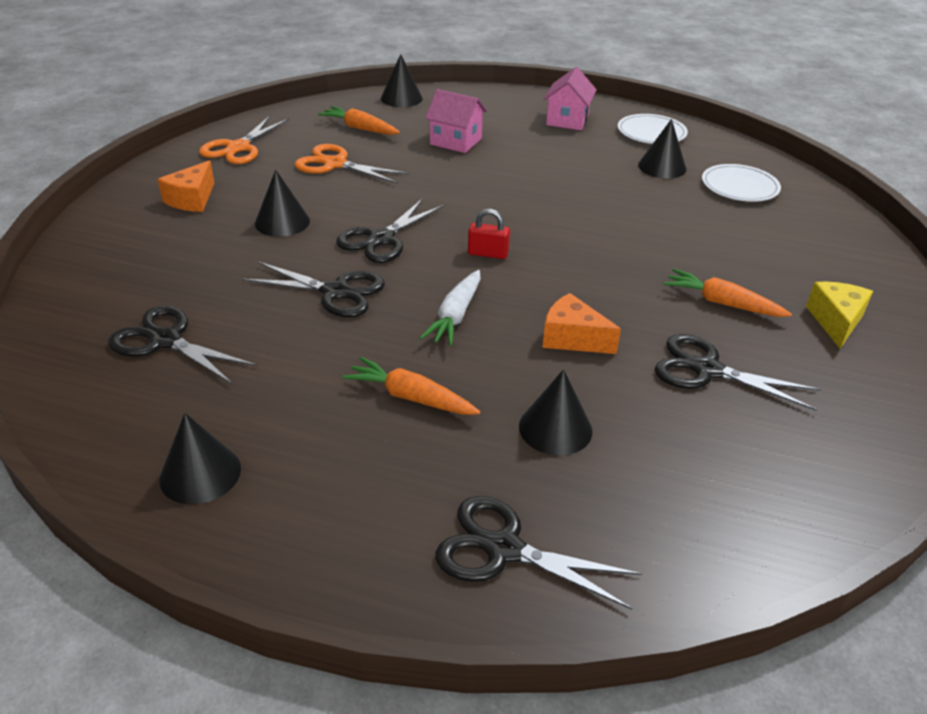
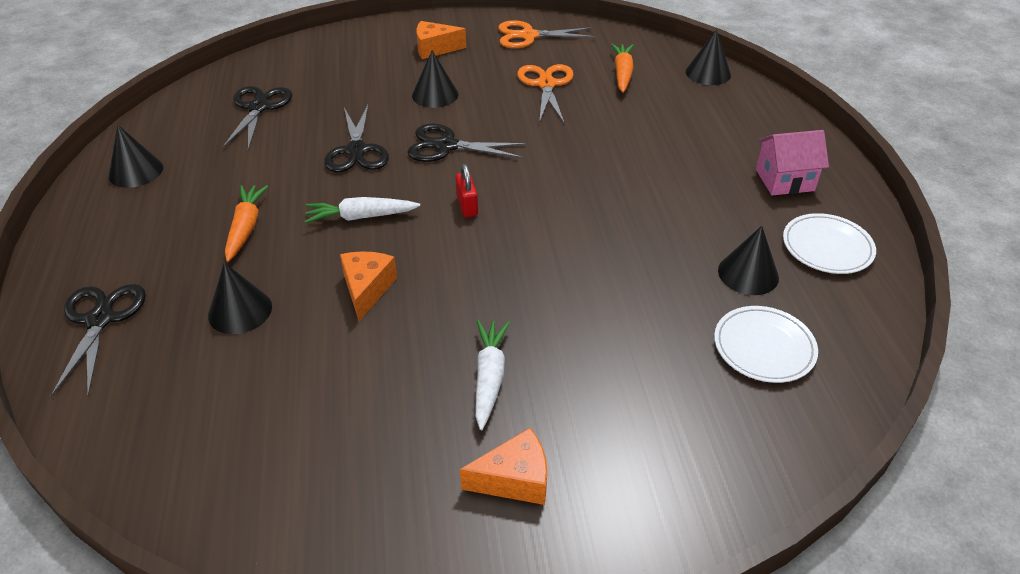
camera: 65 degrees right, 5 degrees up
pink house [425,89,487,153] -> none
black scissors [655,334,821,411] -> none
orange carrot [664,269,792,317] -> white carrot [475,320,510,430]
yellow cheese [806,282,873,348] -> orange cheese [460,428,547,505]

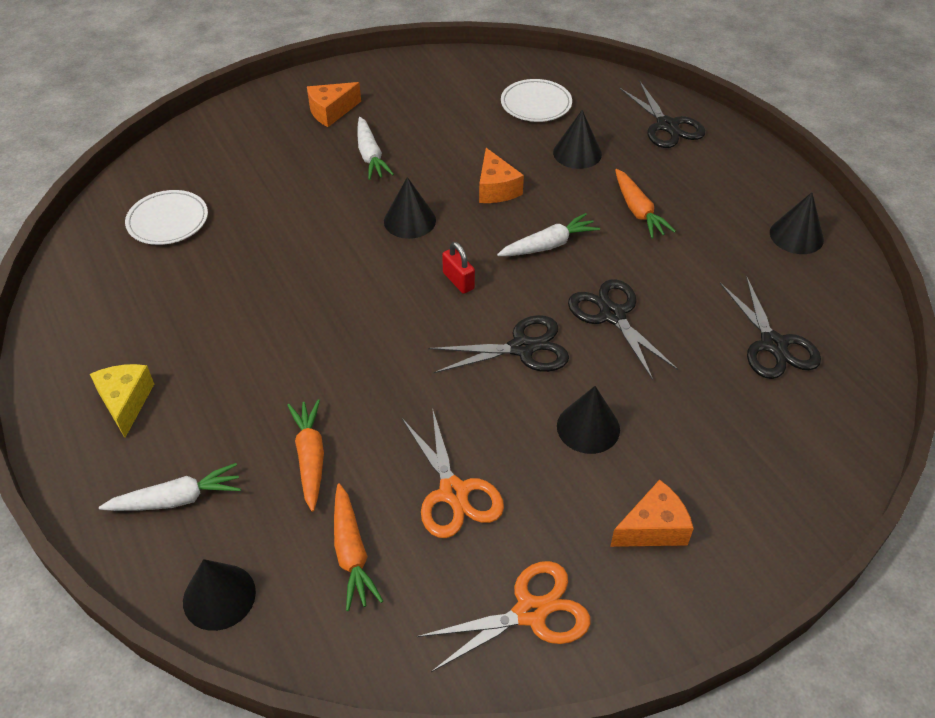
camera: 160 degrees right, 5 degrees up
black cone [718,226,779,295] -> black cone moved to [384,177,436,239]
pink house [756,130,829,195] -> yellow cheese [90,364,154,438]
white plate [783,213,876,274] -> white plate moved to [501,79,572,122]
none -> white carrot [99,463,241,511]
none -> orange carrot [287,399,324,512]

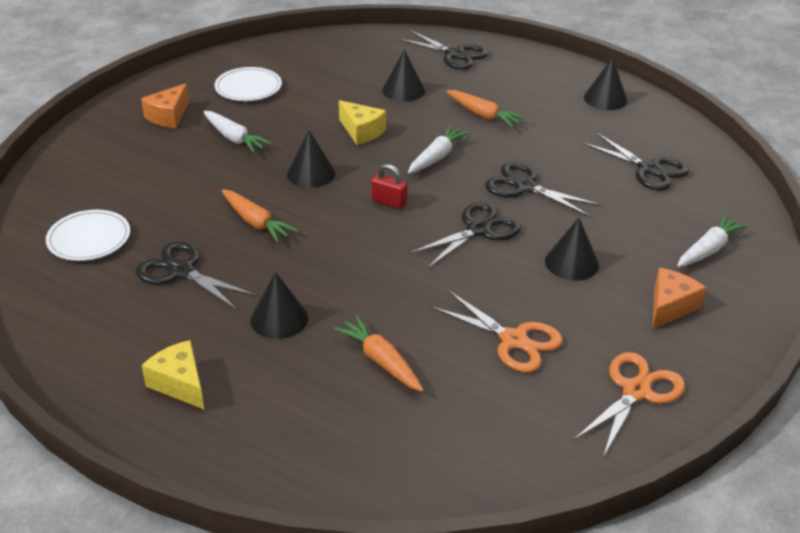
camera: 30 degrees left, 10 degrees down
white carrot [99,463,241,511] -> white carrot moved to [677,214,749,267]
black cone [183,559,256,631] -> black cone moved to [250,272,308,339]
orange carrot [334,483,383,611] -> orange carrot moved to [222,189,298,243]
orange cheese [479,148,524,203] -> yellow cheese [339,100,386,145]
white plate [501,79,572,122] -> white plate moved to [214,67,282,101]
none -> black scissors [135,241,257,311]

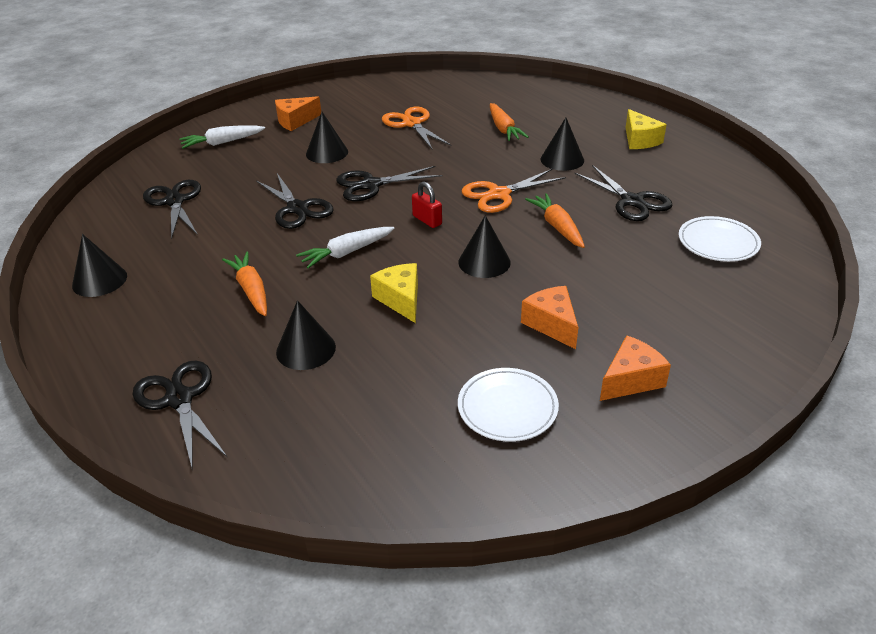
camera: 155 degrees left, 0 degrees up
white carrot [203,111,272,153] -> orange cheese [521,286,578,349]
orange scissors [574,352,685,457] -> orange scissors moved to [462,169,566,213]

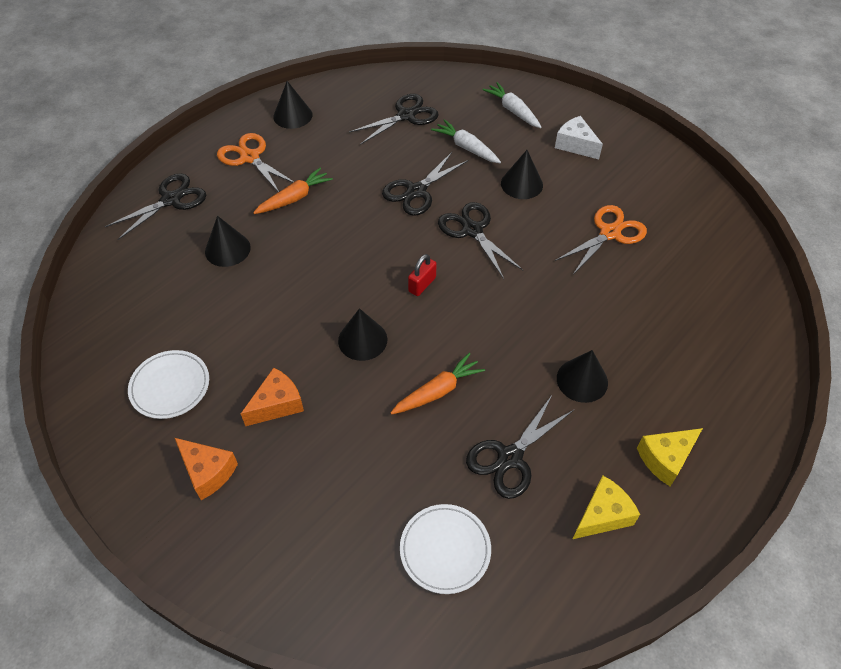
camera: 75 degrees right, 15 degrees up
orange cheese [275,96,321,131] -> white cheese [555,116,603,159]
white carrot [296,227,395,268] -> white carrot moved to [431,119,501,163]
yellow cheese [370,263,418,323] -> yellow cheese moved to [573,475,640,539]
orange scissors [462,169,566,213] -> orange scissors moved to [217,133,294,192]
orange carrot [490,103,529,141] -> none

